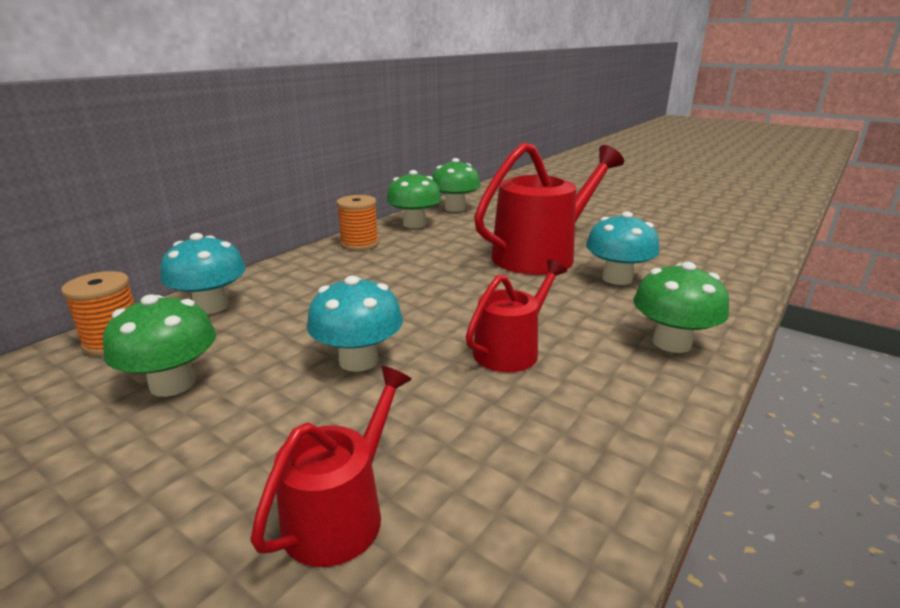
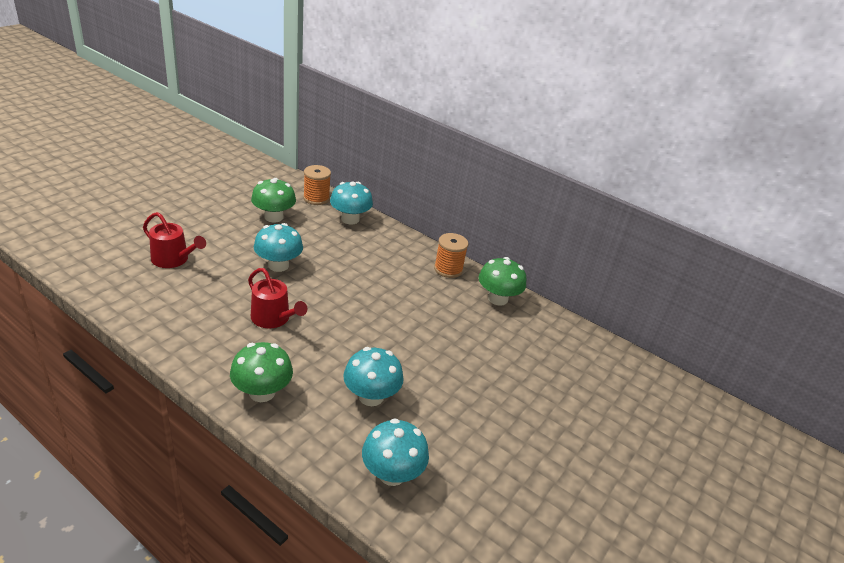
camera: 85 degrees right, 10 degrees up
green mushroom [432,158,481,212] -> none
red watering can [474,142,624,275] -> none
none -> turquoise mushroom [362,418,429,486]

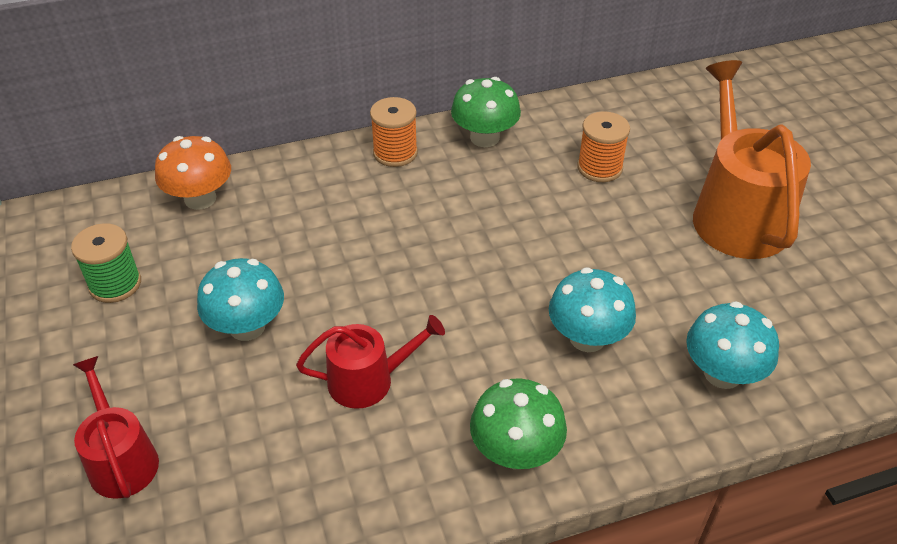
camera: 50 degrees left, 10 degrees up
red watering can [143,212,206,268] -> red watering can turned 90 degrees counterclockwise [73,356,159,499]
green mushroom [251,178,296,223] -> green spool [71,223,141,303]
orange spool [303,165,331,205] -> orange spool moved to [577,111,630,182]
turquoise mushroom [330,182,373,225] -> orange mushroom [155,136,231,210]
none -> orange watering can [693,60,811,259]

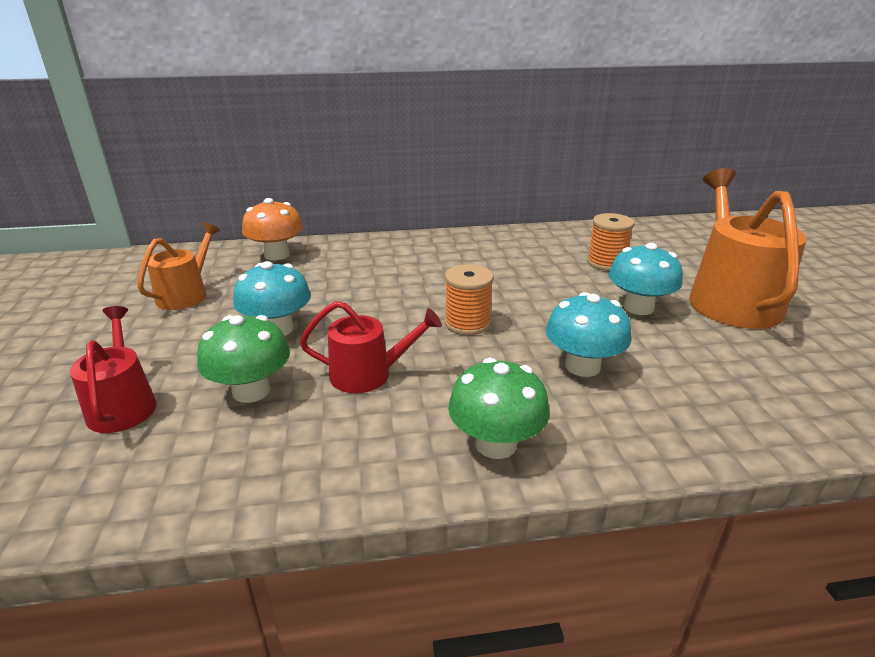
camera: 10 degrees right, 15 degrees down
green spool [71,223,141,303] -> orange watering can [137,222,220,310]
orange spool [370,97,418,167] -> orange spool moved to [445,264,494,335]
green mushroom [451,77,521,147] -> green mushroom moved to [197,315,290,403]
turquoise mushroom [686,301,779,389] -> turquoise mushroom moved to [608,243,683,315]

